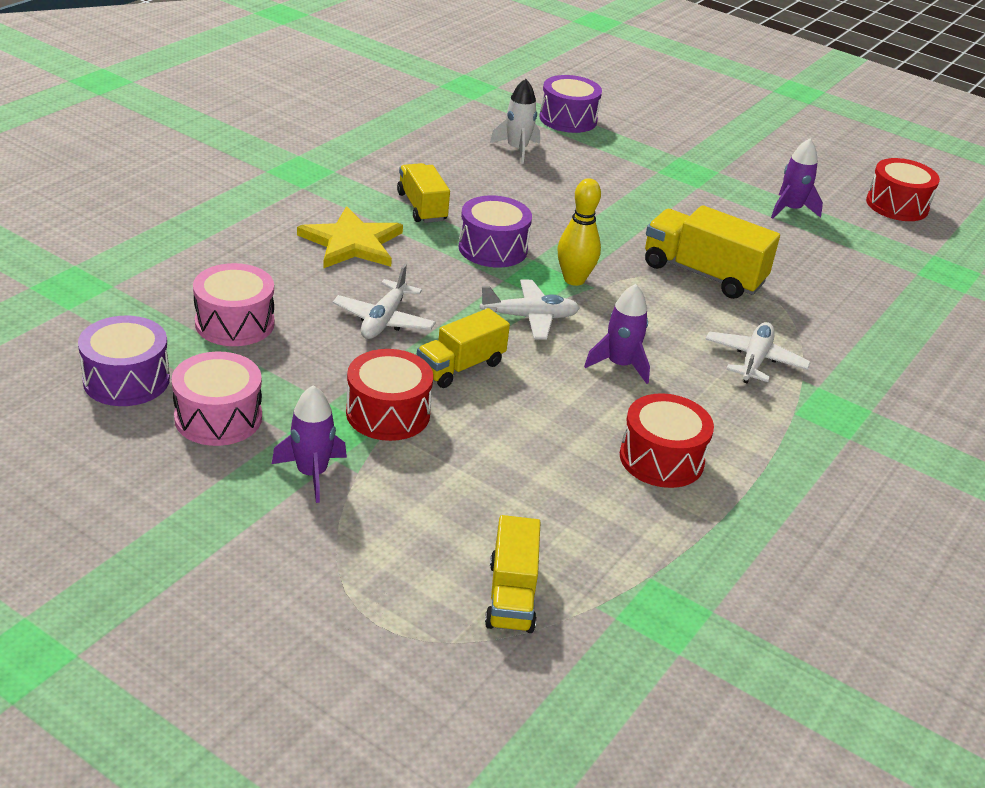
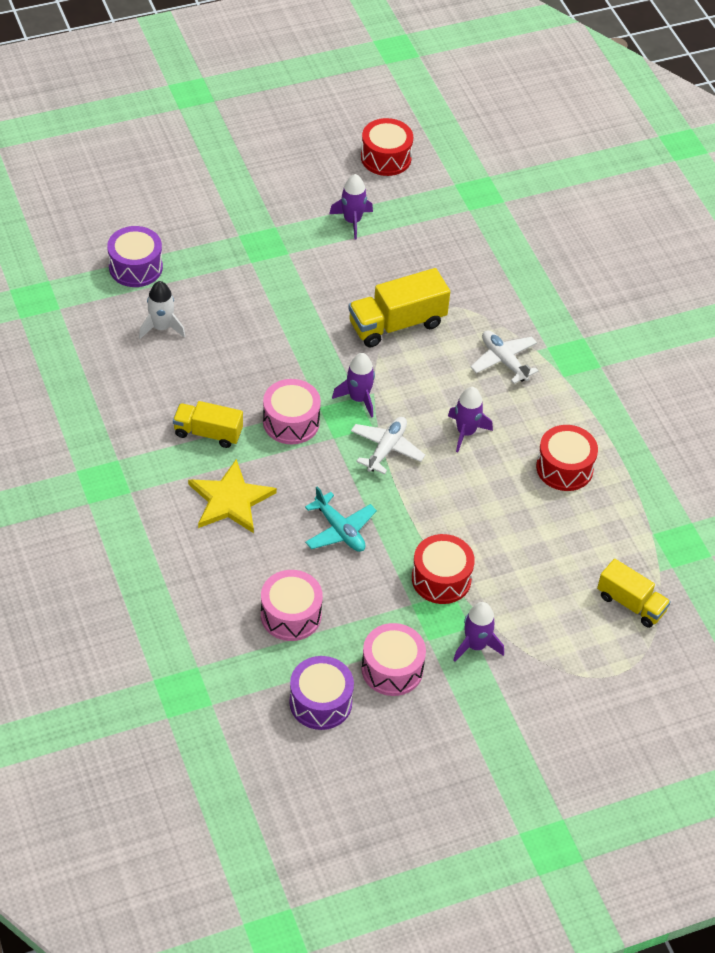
camera: 55 degrees left, 15 degrees up
white plane [333,264,436,339] -> turquoise plane [305,486,377,552]
yellow truck [417,308,510,388] -> none
purple drum [458,195,532,267] -> pink drum [263,379,321,444]
yellow bowling pin [558,178,601,286] -> purple rocket [332,353,375,418]

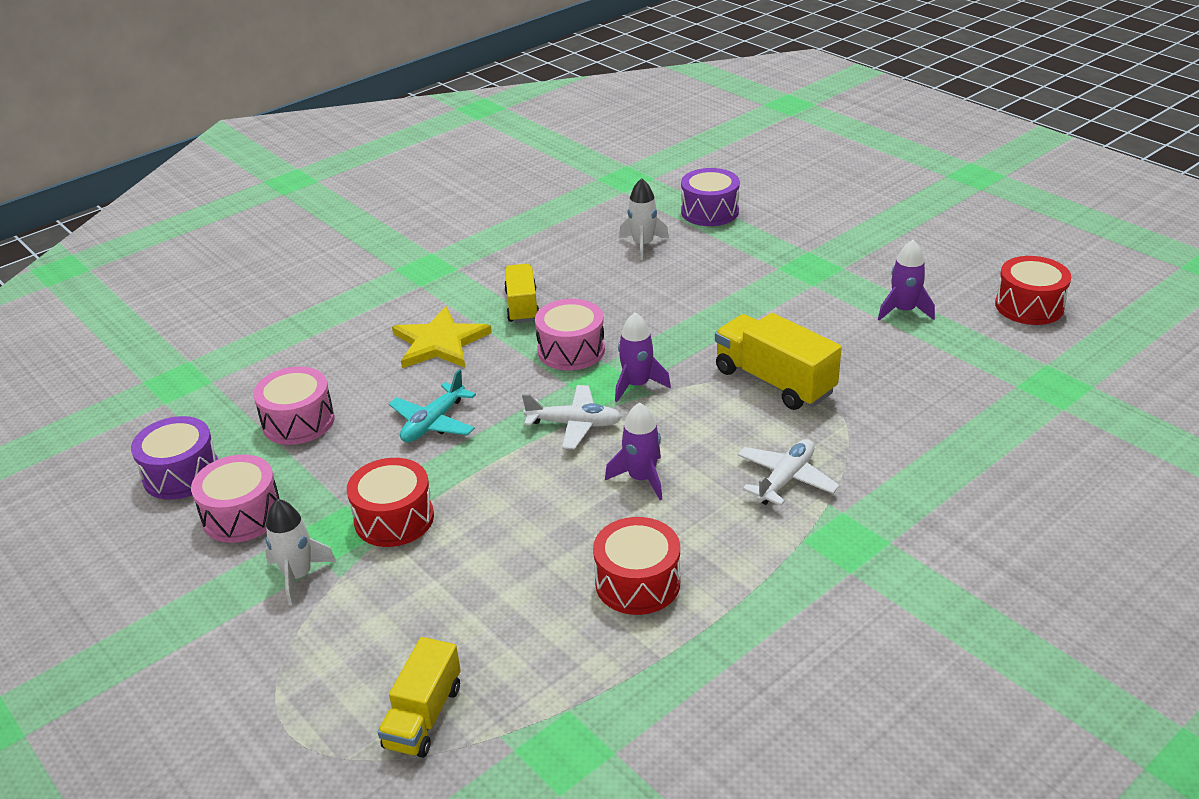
camera: 75 degrees right, 15 degrees down
purple rocket [453,602,504,662] -> white rocket [265,499,337,606]

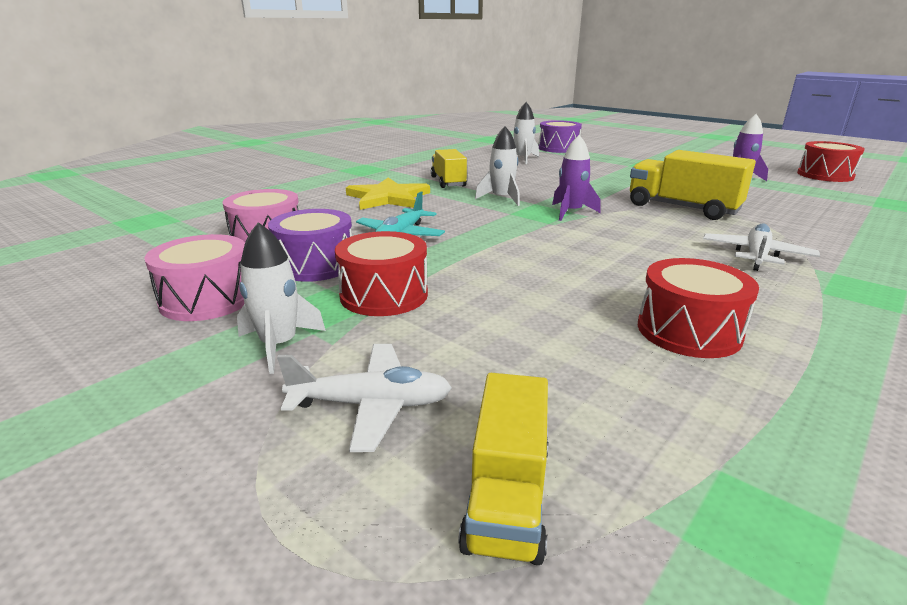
camera: 10 degrees left, 10 degrees down
purple drum [131,416,218,500] -> purple drum moved to [268,209,352,282]
white plane [522,385,621,449] -> white plane moved to [277,344,452,452]
pink drum [535,299,605,370] -> white rocket [475,126,520,206]
purple rocket [605,402,662,500] -> none

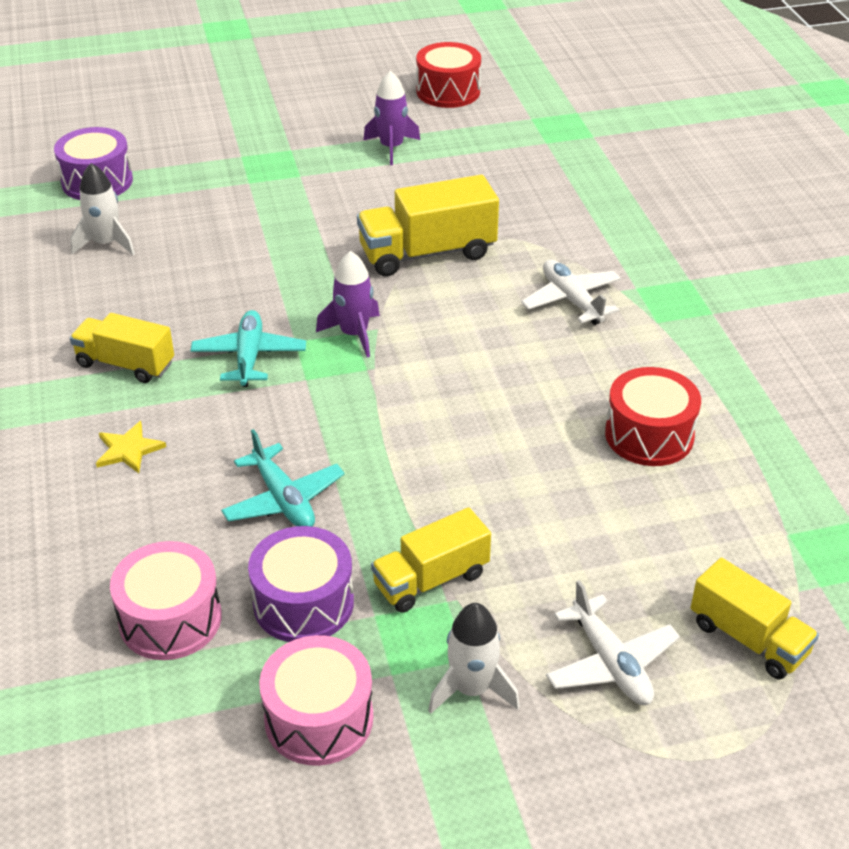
camera: 55 degrees left, 15 degrees up
white plane [277,344,452,452] -> white plane turned 120 degrees clockwise [546,580,680,705]
red drum [335,231,428,316] -> yellow truck [371,507,491,613]
yellow star [346,177,430,210] -> yellow star [96,421,166,473], size x0.52
white rocket [475,126,520,206] -> turquoise plane [190,310,306,387]

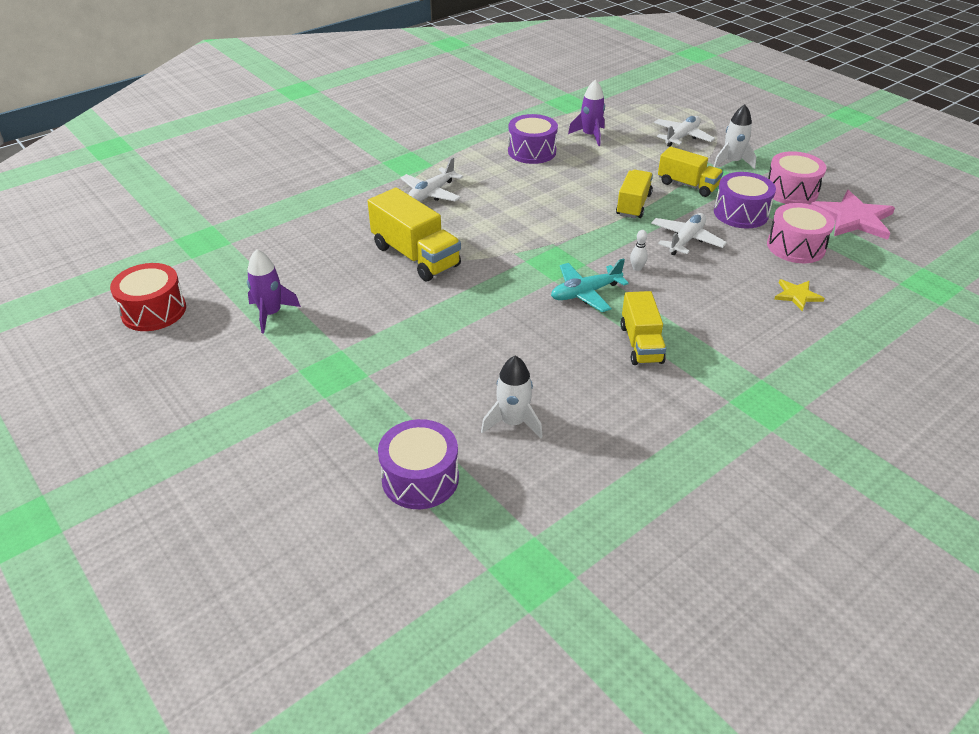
camera: 115 degrees left, 0 degrees up
yellow star [96,421,166,473] -> yellow star moved to [774,279,825,311]
turquoise plane [221,429,345,527] -> white plane [651,213,727,255]
purple rocket [316,251,380,357] -> purple rocket moved to [568,79,605,146]
red drum [605,367,701,466] -> purple drum [508,114,558,164]
yellow truck [691,558,819,680] -> yellow truck moved to [616,170,653,218]
none -> white bowling pin [630,230,648,271]
none -> pink star [811,190,895,240]

